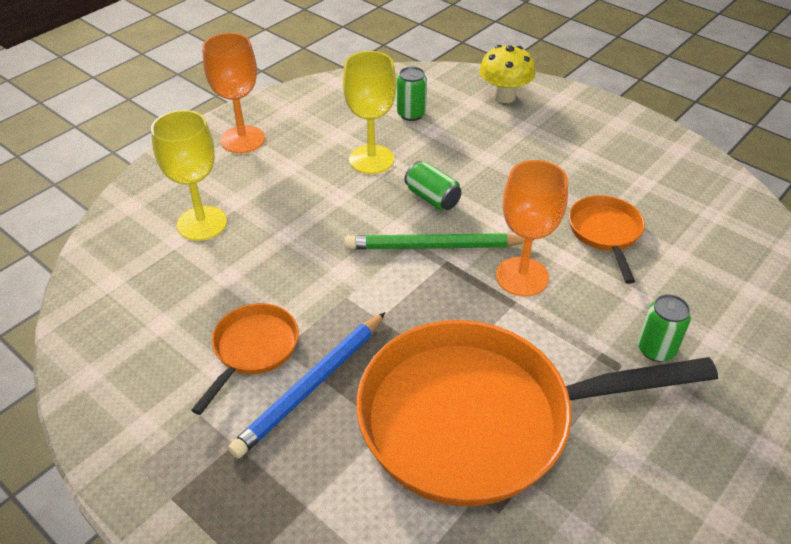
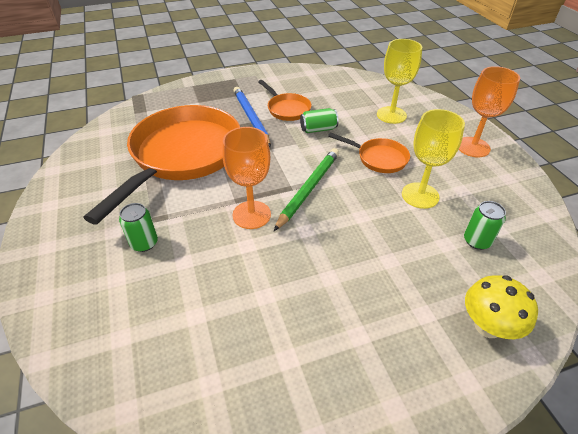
camera: 120 degrees right, 0 degrees up
green can [404,161,462,211] -> green can moved to [300,108,338,133]
orange pan [569,195,645,284] -> orange pan moved to [328,132,410,173]

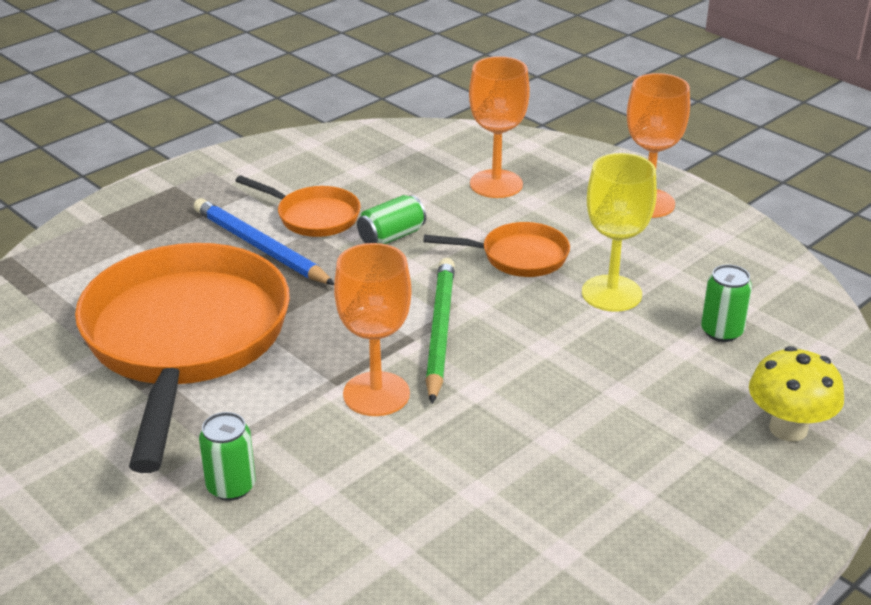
camera: 25 degrees left, 10 degrees down
yellow goblet [377,39,422,124] -> orange goblet [469,56,530,198]

